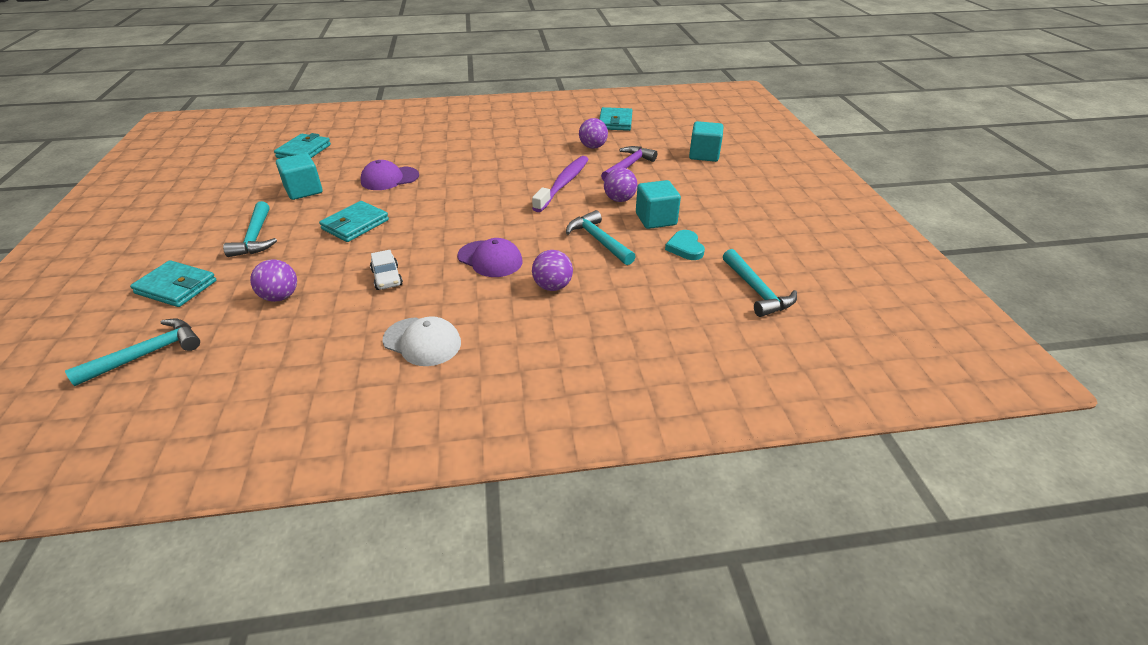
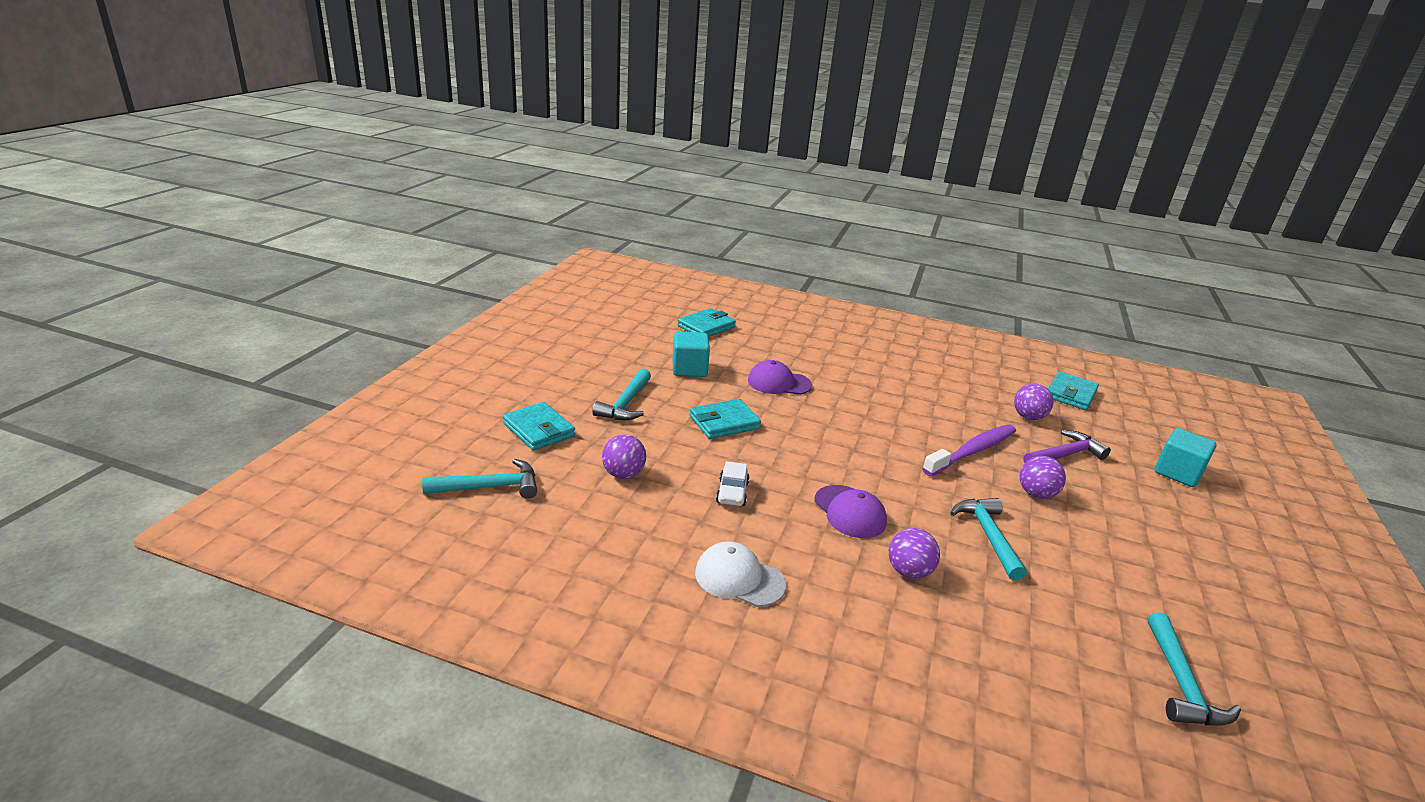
camera: 25 degrees right, 10 degrees down
white cap [383,316,461,366] -> white cap turned 150 degrees clockwise [695,542,786,607]
turquoise cube [636,180,681,229] -> none
turquoise heart [665,230,705,260] -> none

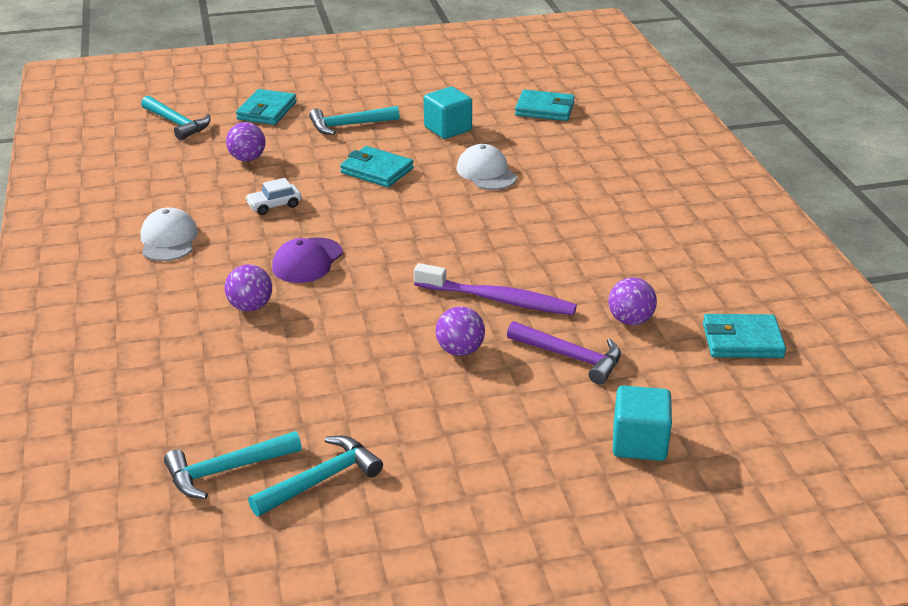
camera: 60 degrees right, 5 degrees up
purple cap [748,360,812,395] -> white cap [457,144,517,190]
turquoise hammer [951,498,1027,581] -> turquoise hammer moved to [248,436,383,517]

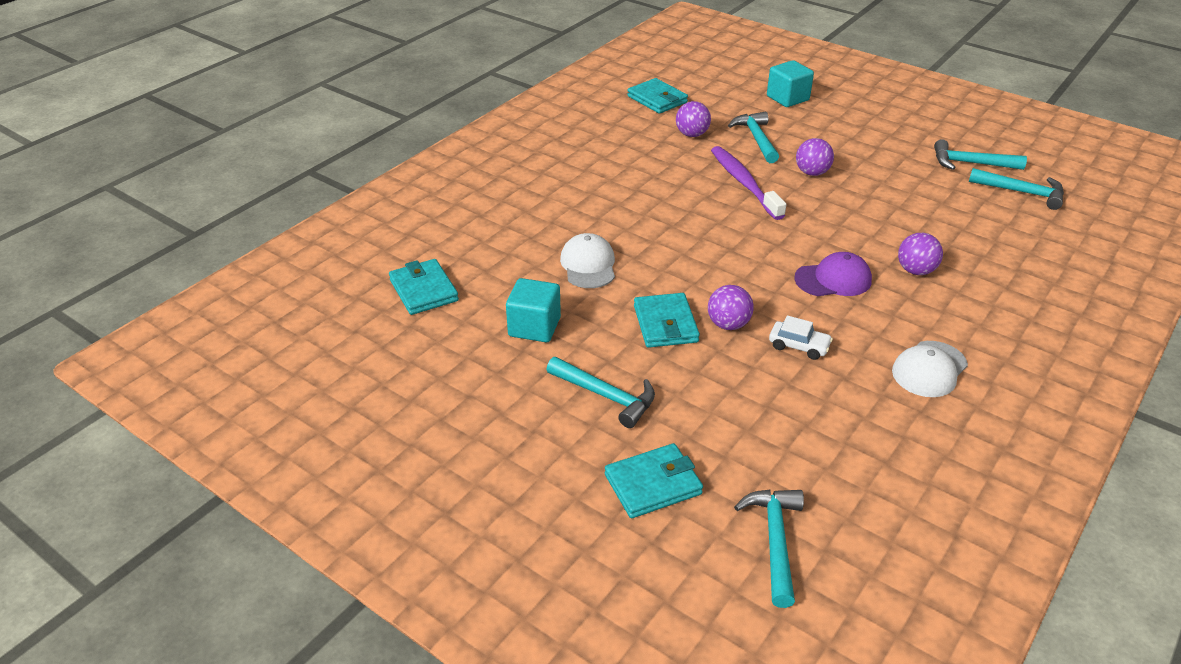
camera: 130 degrees left, 5 degrees up
purple ball [226,122,266,161] -> purple ball moved to [708,285,754,330]
white cap [457,144,517,190] -> white cap turned 150 degrees clockwise [560,233,615,288]
purple hammer [507,321,621,385] -> turquoise hammer [728,112,779,163]

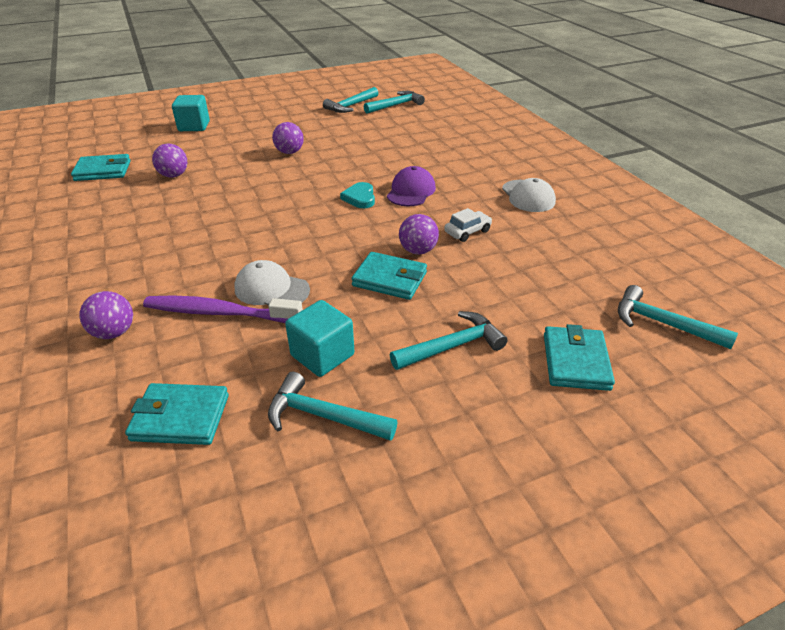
camera: 60 degrees left, 0 degrees up
purple toothbrush [711,146,787,220] -> purple toothbrush moved to [143,295,303,323]
turquoise hammer [728,112,779,163] -> turquoise hammer moved to [268,372,397,441]
purple ball [898,233,943,275] -> purple ball moved to [79,291,133,339]
none -> turquoise heart [340,182,375,208]

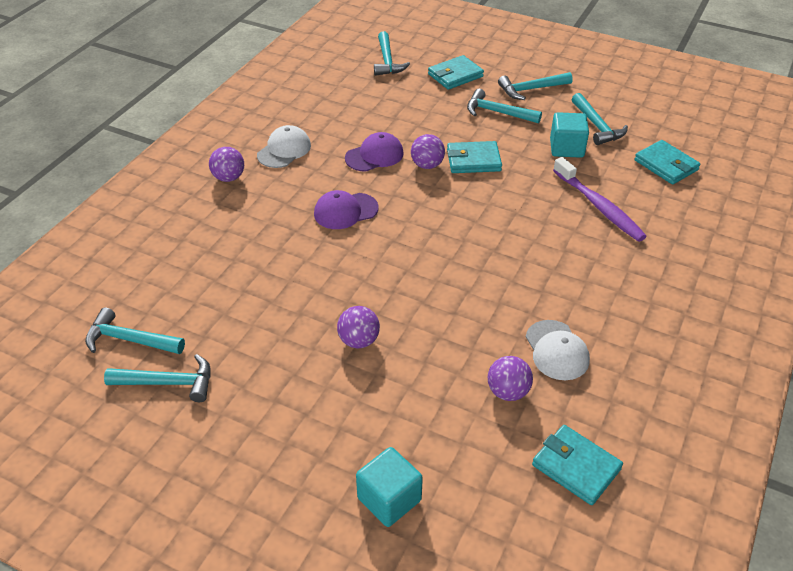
camera: 130 degrees left, 5 degrees up
purple ball [79,291,133,339] -> purple ball moved to [209,147,244,182]
white cap [234,260,310,305] -> white cap moved to [526,320,590,380]
turquoise heart [340,182,375,208] -> none
turquoise wallet [352,252,427,300] -> turquoise wallet turned 75 degrees counterclockwise [447,141,502,173]
white car [444,208,492,242] -> purple cap [345,132,404,172]
none -> turquoise hammer [498,72,573,100]

